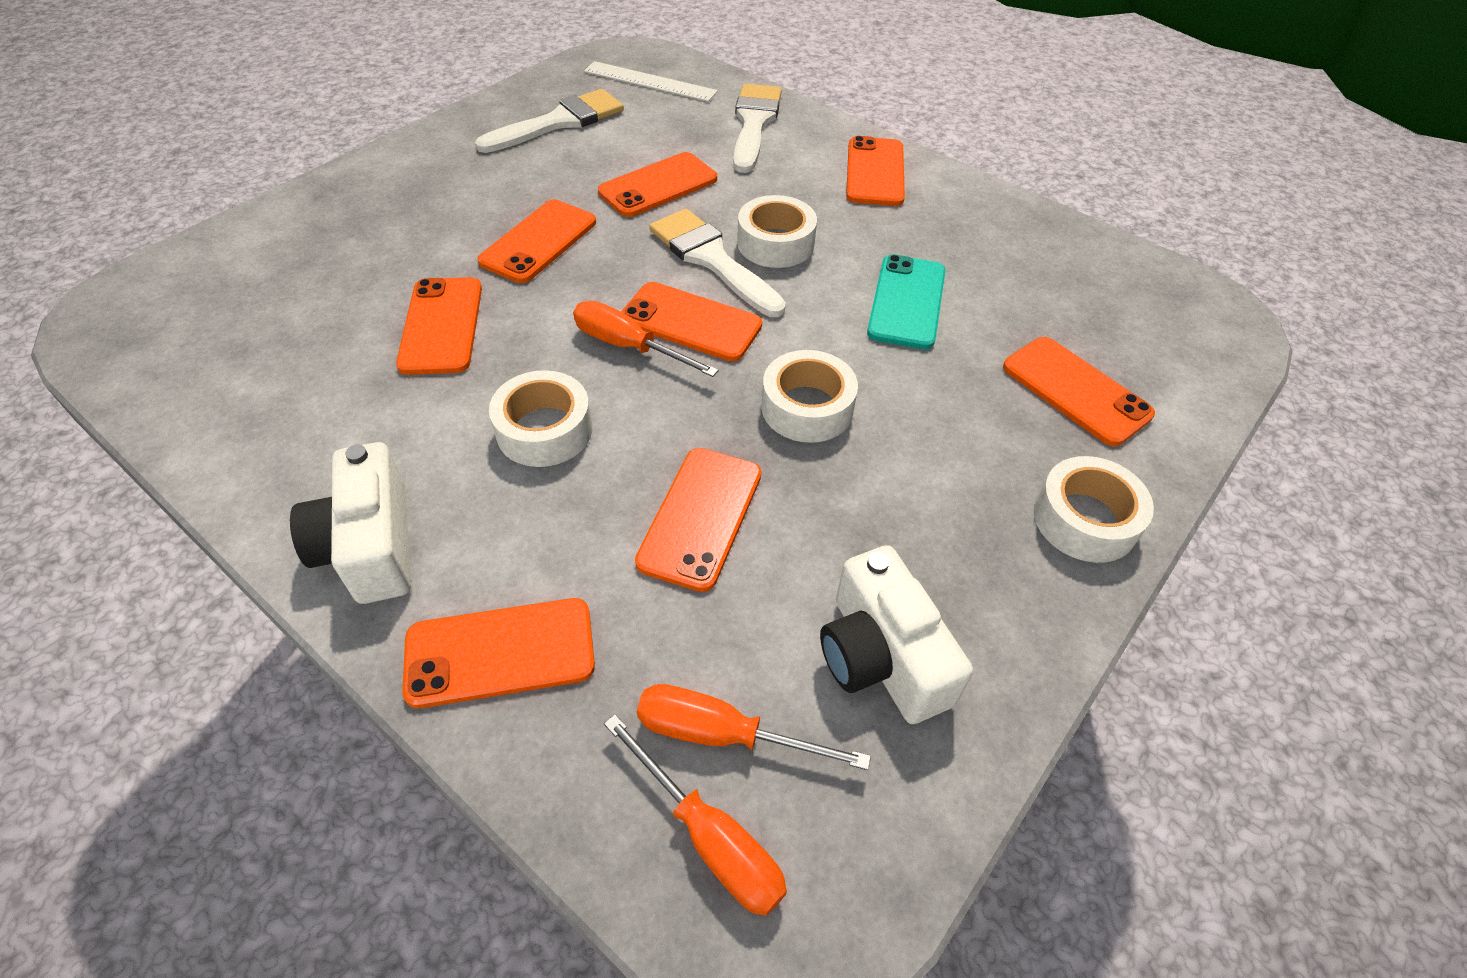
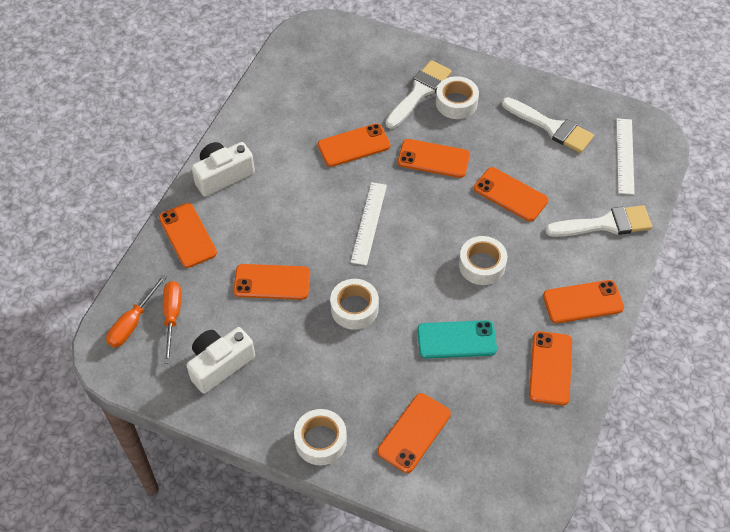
camera: 75 degrees right, 5 degrees up
white tape [489,370,592,467] -> white tape moved to [436,76,479,119]
orange screwdriver [573,301,719,377] -> white ruler [351,182,387,266]
orange phone [621,282,762,361] -> orange phone moved to [529,331,572,406]
white brush [649,209,786,317] -> white brush moved to [385,60,452,129]

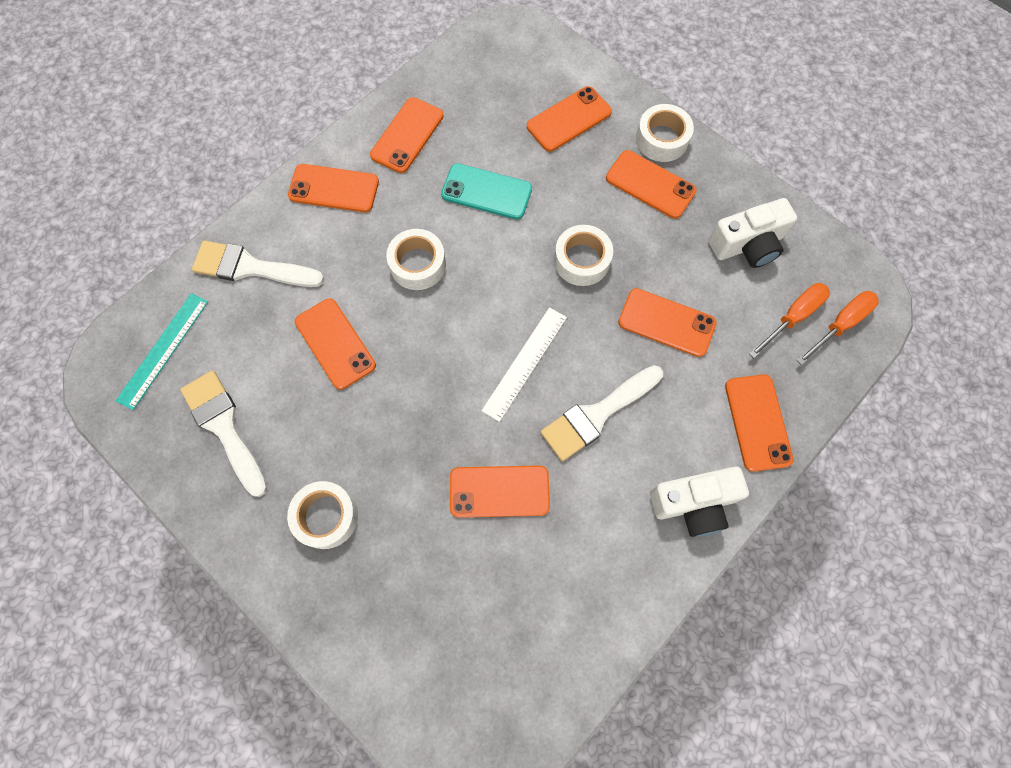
camera: 160 degrees left, 15 degrees up
orange screwdriver [163,281,182,363] -> orange screwdriver turned 150 degrees counterclockwise [749,283,830,358]
white brush [385,60,452,129] -> white brush moved to [540,365,663,461]
orange phone [398,139,470,178] -> orange phone moved to [606,150,697,219]
white ruler [616,118,634,195] -> turquoise ruler [115,293,208,410]

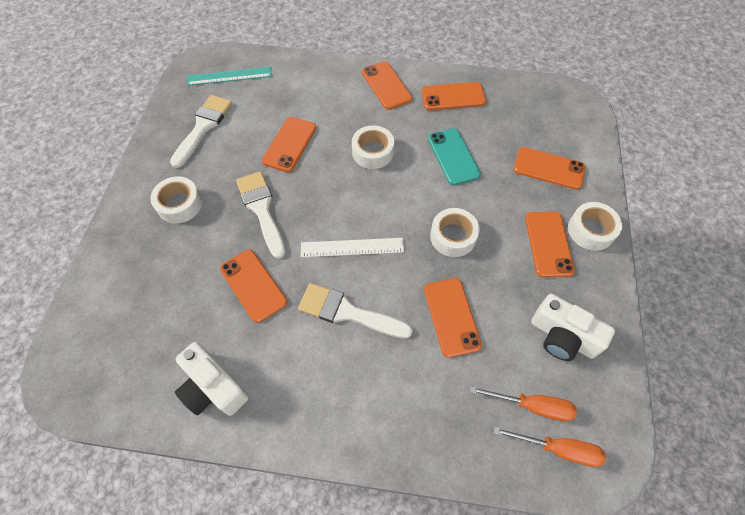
camera: 55 degrees right, 10 degrees down
white brush [192,241,324,287] -> white brush moved to [236,171,285,259]
white camera [650,466,749,537] -> white camera moved to [175,342,249,416]
orange phone [725,374,794,472] -> none

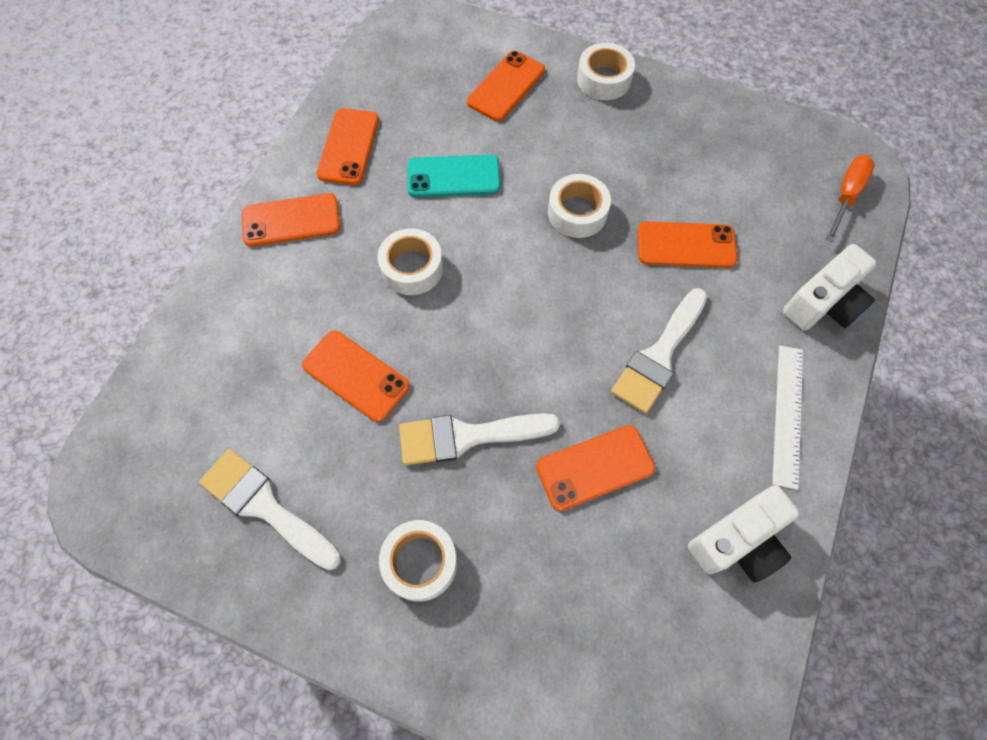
camera: 75 degrees left, 5 degrees up
turquoise ruler [187,67,272,86] -> none
white ruler [301,238,404,257] -> white ruler moved to [772,346,803,490]
orange screwdriver [470,386,577,421] -> none
orange phone [525,212,575,278] -> none
white camera [531,294,615,361] -> white camera moved to [783,244,876,330]

